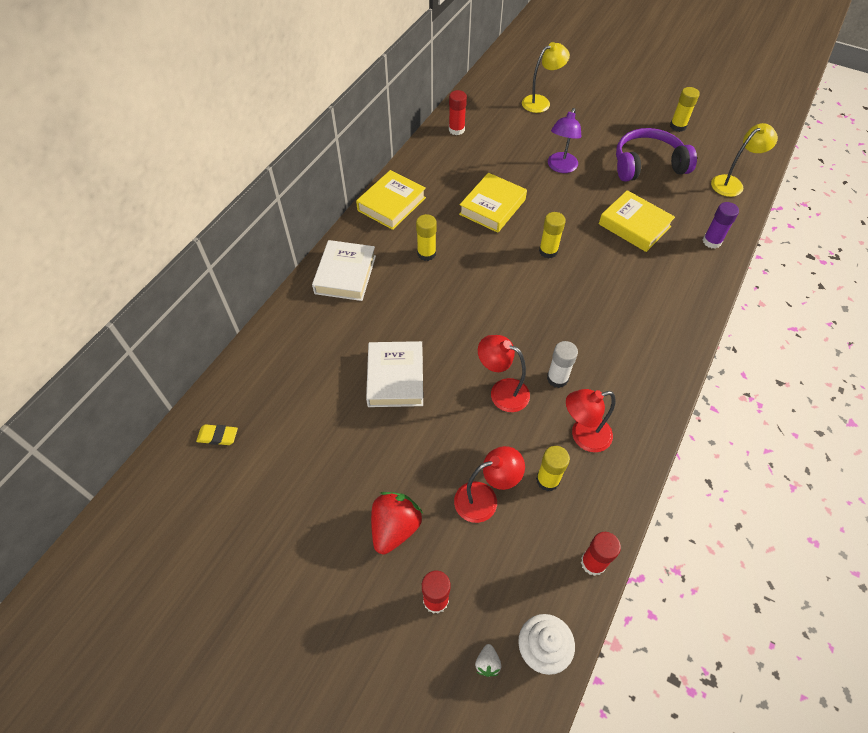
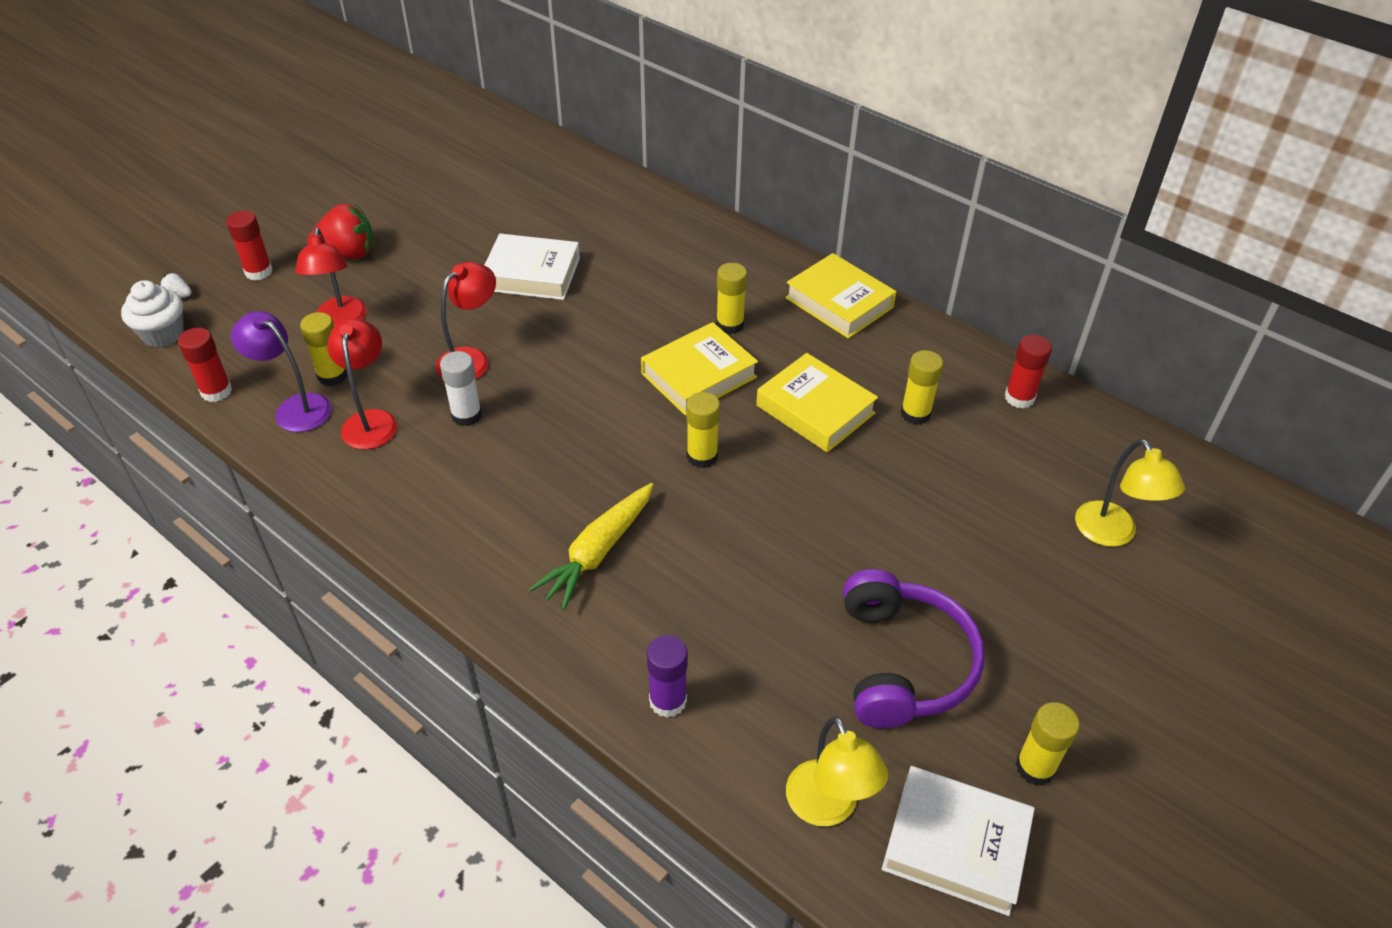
camera: 100 degrees right, 10 degrees down
yellow eraser [196,424,238,445] -> none
white book [312,240,376,301] -> white book moved to [882,766,1035,916]
red strawberry [371,492,423,554] -> red strawberry turned 45 degrees counterclockwise [307,204,374,259]
purple lamp [548,108,581,173] -> purple lamp moved to [231,311,332,432]
yellow book [599,190,675,252] -> yellow book moved to [641,322,758,415]
none -> yellow carrot [529,483,653,610]
none -> yellow glue stick [901,350,943,425]

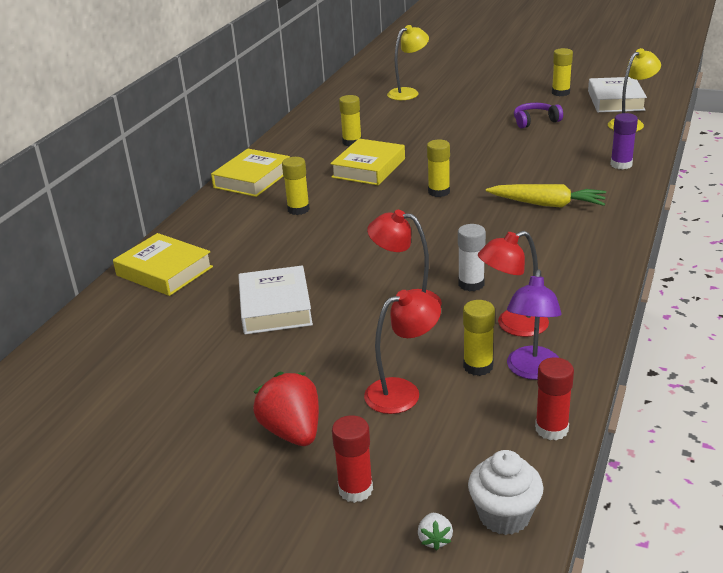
camera: 105 degrees left, 15 degrees down
yellow book [641,322,758,415] -> yellow book moved to [113,233,213,296]
purple headphones [843,569,985,729] -> purple headphones [514,103,563,128], size x0.56
red glue stick [1005,334,1052,409] -> none

